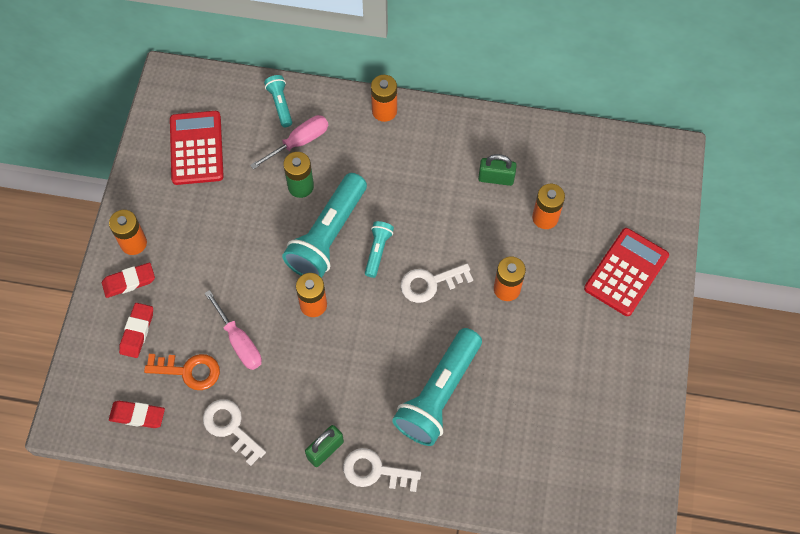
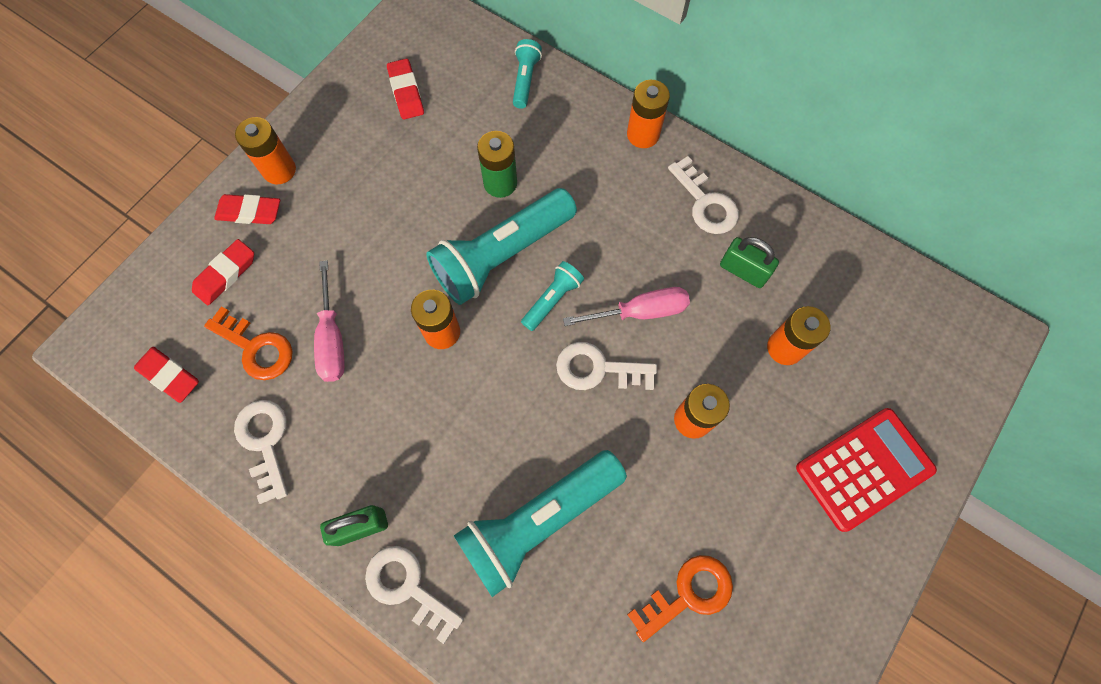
camera: 25 degrees right, 5 degrees up
red calculator [170,111,224,185] -> red eraser [387,59,424,120]
pink screwdriver [250,115,328,169] -> pink screwdriver moved to [563,287,690,326]
none -> orange key [627,555,733,642]
none -> white key [668,156,739,234]

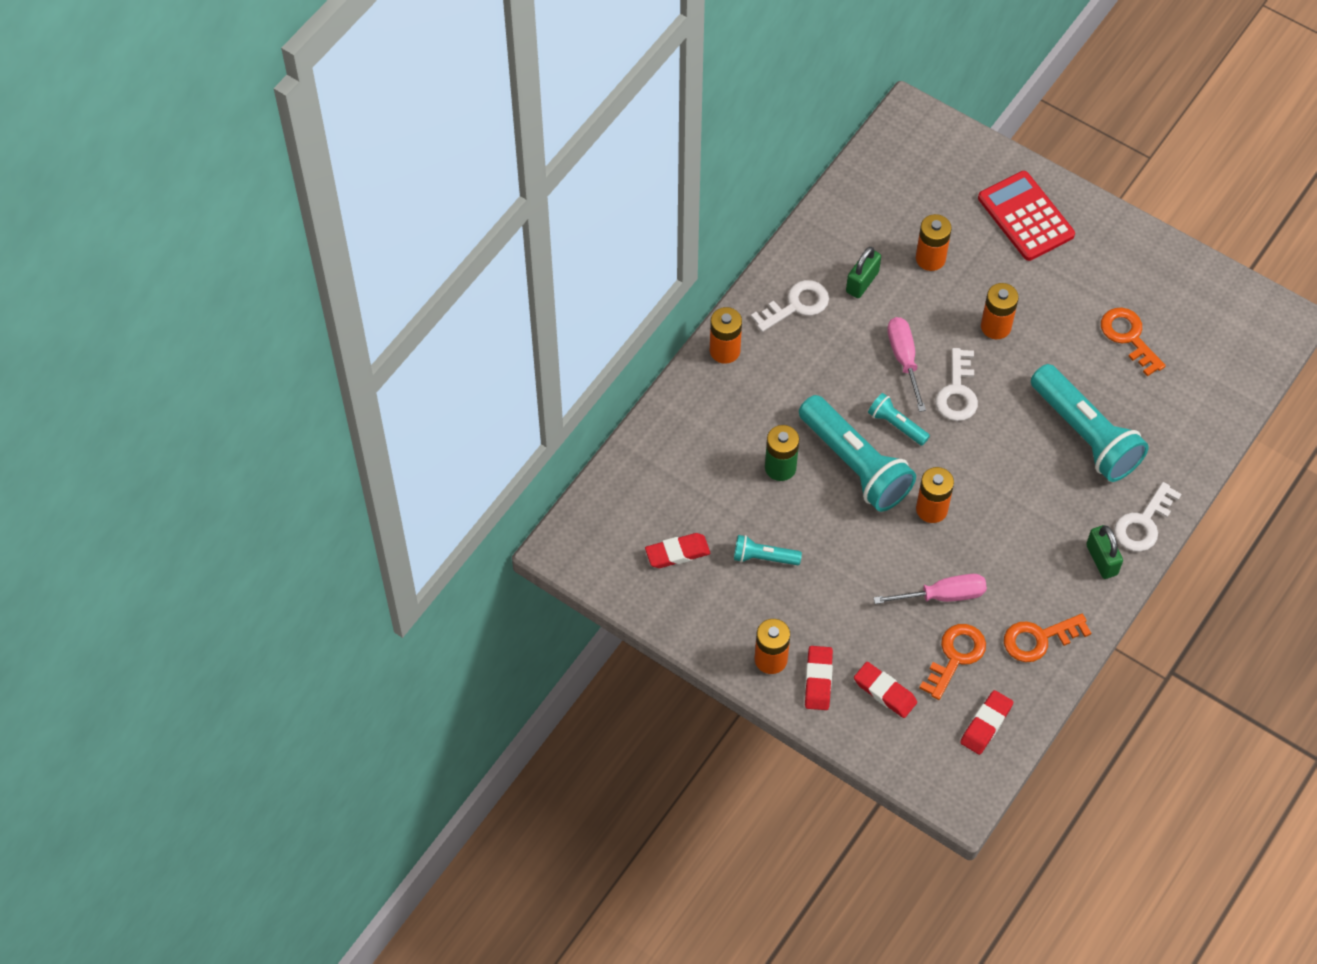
camera: 90 degrees left, 10 degrees down
white key [234,400,288,504] -> orange key [1004,614,1091,662]
turquoise flashlight [513,39,542,109] -> turquoise flashlight moved to [734,535,802,565]

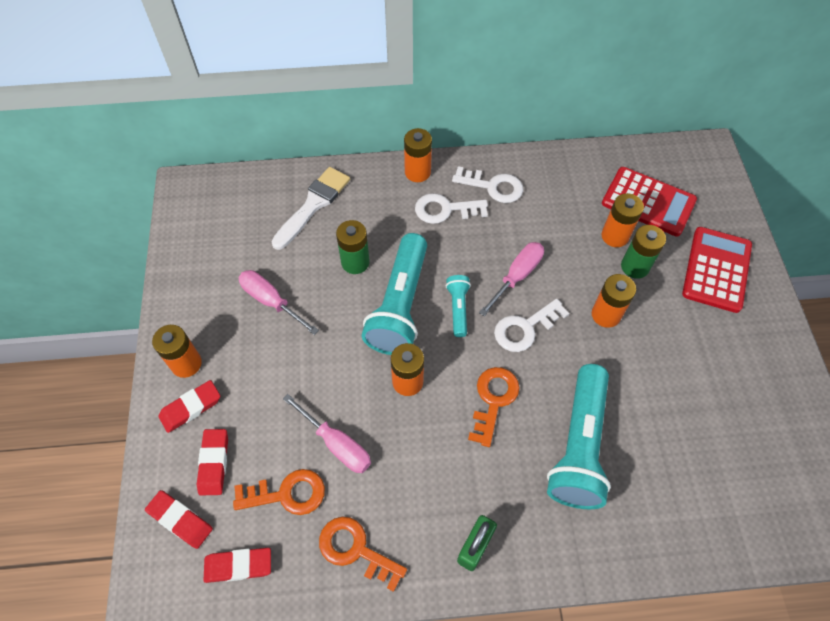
camera: 50 degrees right, 0 degrees up
red eraser [645,533,710,568] -> red eraser moved to [145,490,213,549]
turquoise flashlight [734,535,802,565] -> pink screwdriver [239,270,319,335]
green padlock [846,247,881,298] -> none
orange key [1101,307,1166,376] -> orange key moved to [468,367,520,447]
white key [1114,482,1182,552] -> white key moved to [415,193,488,224]
none -> white brush [271,167,350,250]
none -> red calculator [602,167,697,237]
none -> green battery [621,225,666,279]

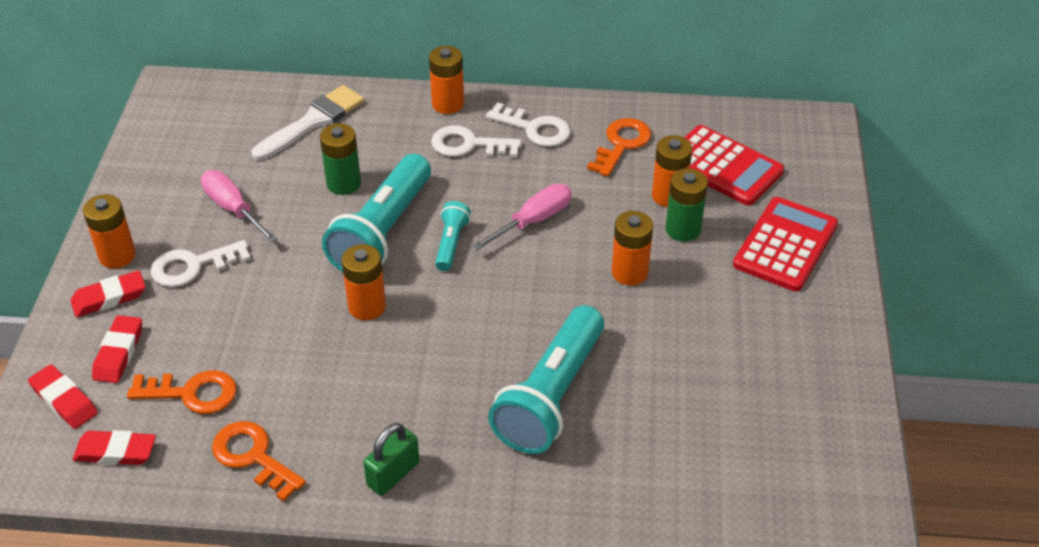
camera: 10 degrees right, 15 degrees down
pink screwdriver [283,394,371,473] -> none
orange key [468,367,520,447] -> orange key moved to [587,118,651,177]
white key [494,299,569,352] -> white key moved to [150,240,251,287]

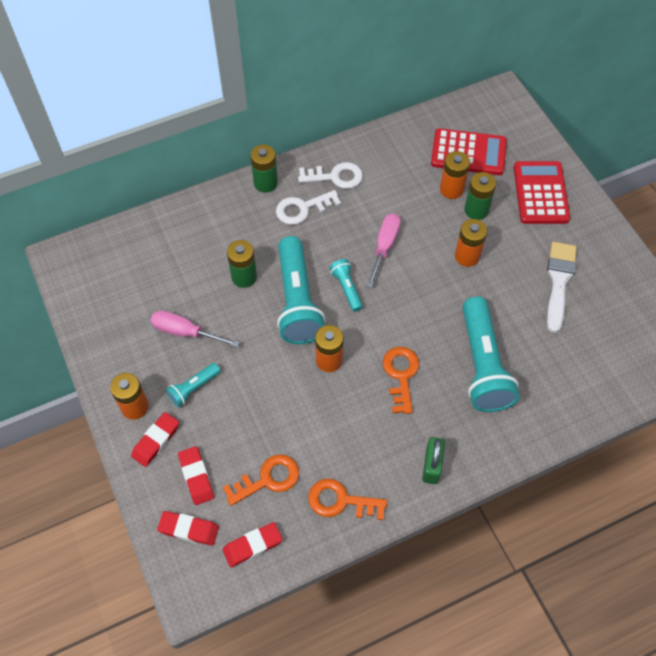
camera: 30 degrees left, 15 degrees up
white key [150,240,251,287] -> turquoise flashlight [166,363,220,407]
white brush [251,85,364,161] -> white brush moved to [547,242,577,333]
orange battery [429,46,464,114] -> green battery [250,145,278,193]
orange key [587,118,651,177] -> orange key moved to [383,347,419,414]

